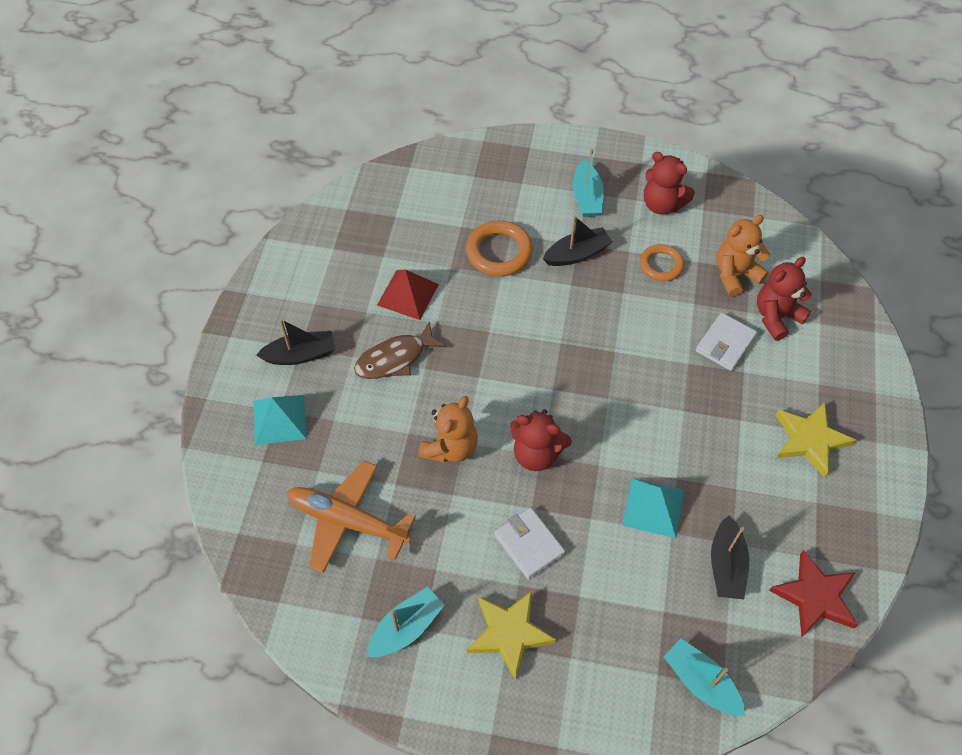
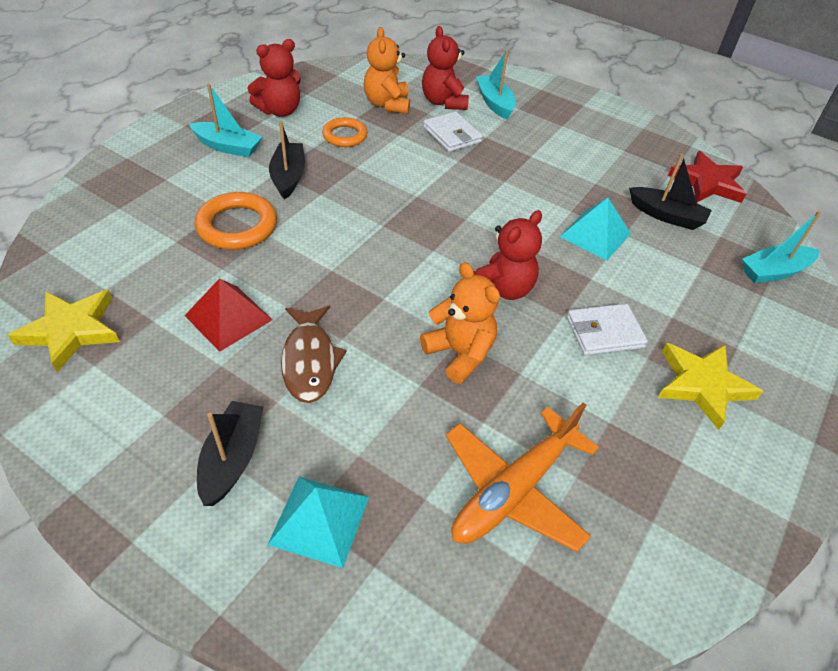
camera: 70 degrees left, 10 degrees down
turquoise boat [367,587,445,657] -> turquoise boat moved to [476,50,516,119]
yellow star [775,402,856,478] -> yellow star moved to [8,290,120,372]

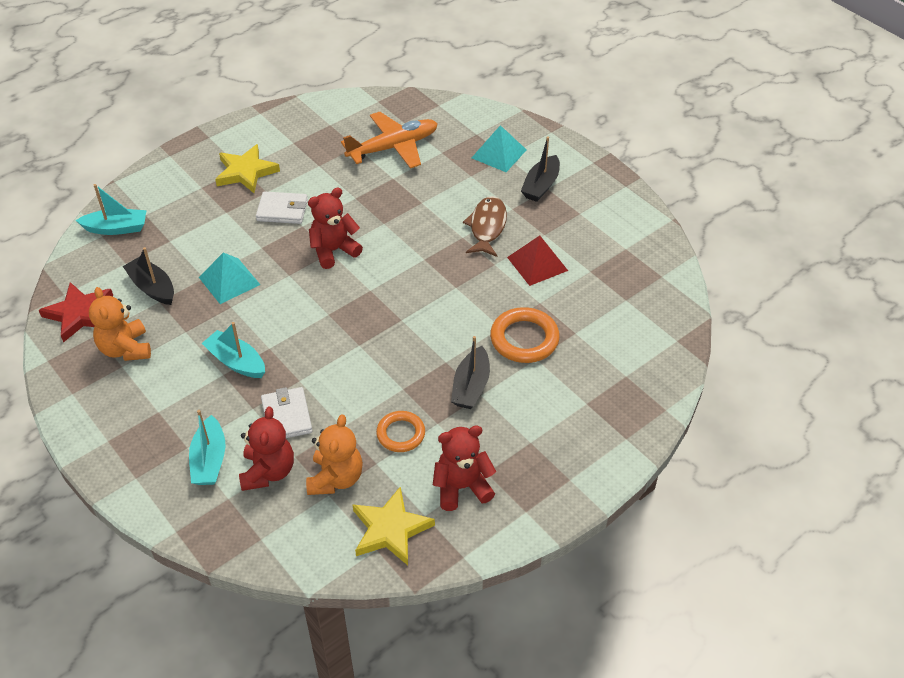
camera: 160 degrees left, 0 degrees up
yellow star [8,290,120,372] -> yellow star moved to [352,486,435,565]
turquoise boat [189,84,262,157] -> turquoise boat moved to [202,322,265,378]
orange teddy bear [420,262,500,384] -> orange teddy bear moved to [89,287,151,361]

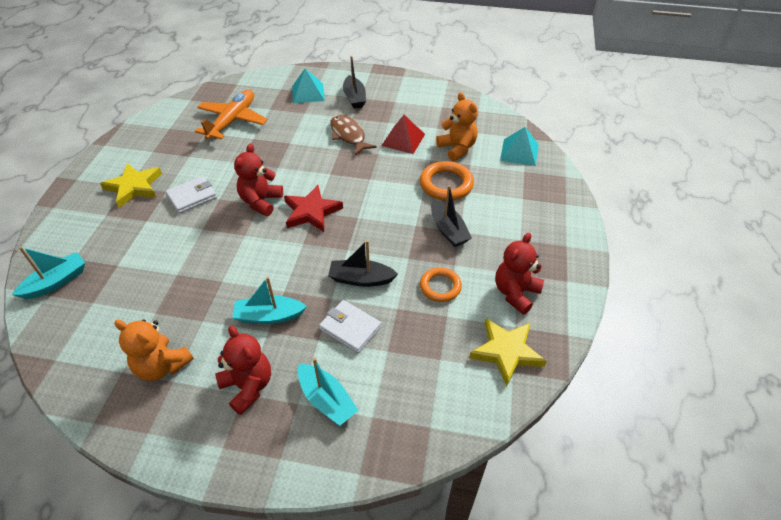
camera: 40 degrees left, 0 degrees up
red star [39,282,113,343] -> red star moved to [284,185,343,232]
black boat [123,247,174,305] -> black boat moved to [328,240,398,287]
turquoise pyramid [199,253,260,304] -> turquoise pyramid moved to [500,127,539,166]
red teddy bear [239,407,294,491] -> red teddy bear moved to [215,326,271,415]
orange teddy bear [306,414,363,495] -> orange teddy bear moved to [436,92,478,161]

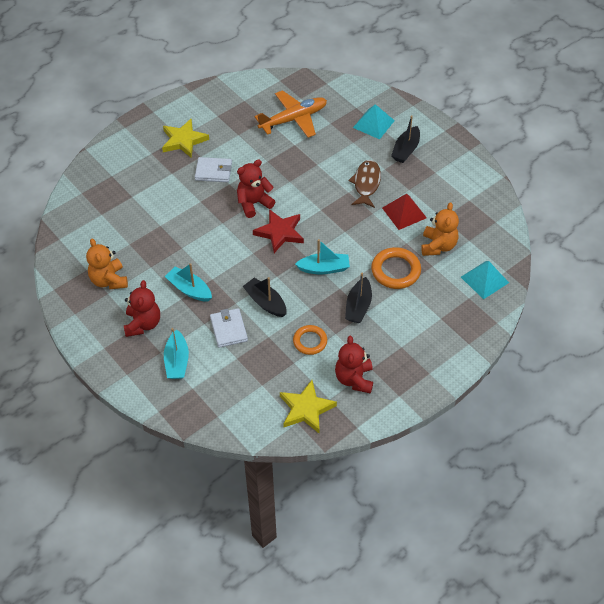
camera: 40 degrees right, 5 degrees up
turquoise boat [12,247,85,299] -> turquoise boat moved to [295,239,350,274]
red teddy bear [495,233,544,314] -> red teddy bear turned 75 degrees counterclockwise [335,336,373,394]

